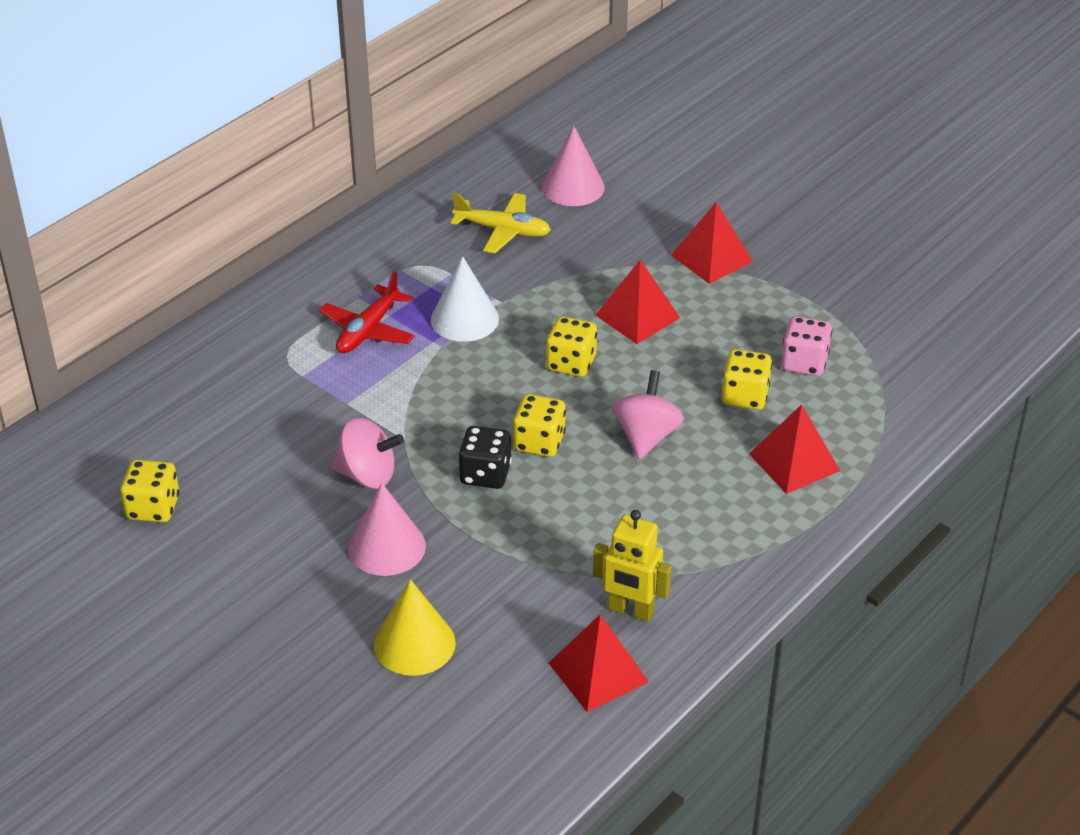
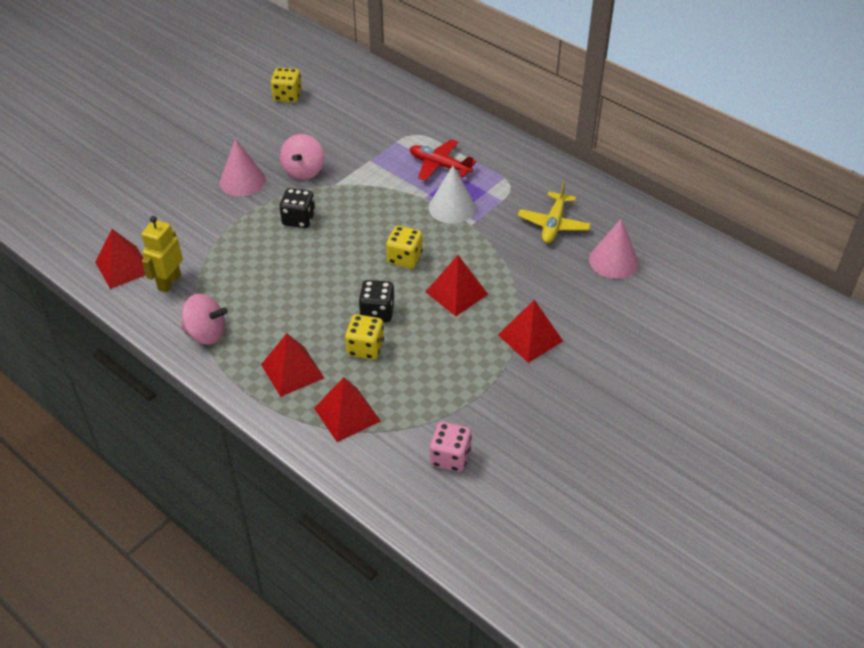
camera: 90 degrees right, 5 degrees up
yellow cone [374,580,456,676] -> none
yellow dice [513,394,566,457] -> none
pink spinning top [612,370,684,459] -> pink spinning top moved to [181,294,228,345]
pink dice [781,316,832,376] -> pink dice moved to [430,422,472,472]
none -> red pyramid [314,377,381,442]
none -> black dice [359,280,395,323]

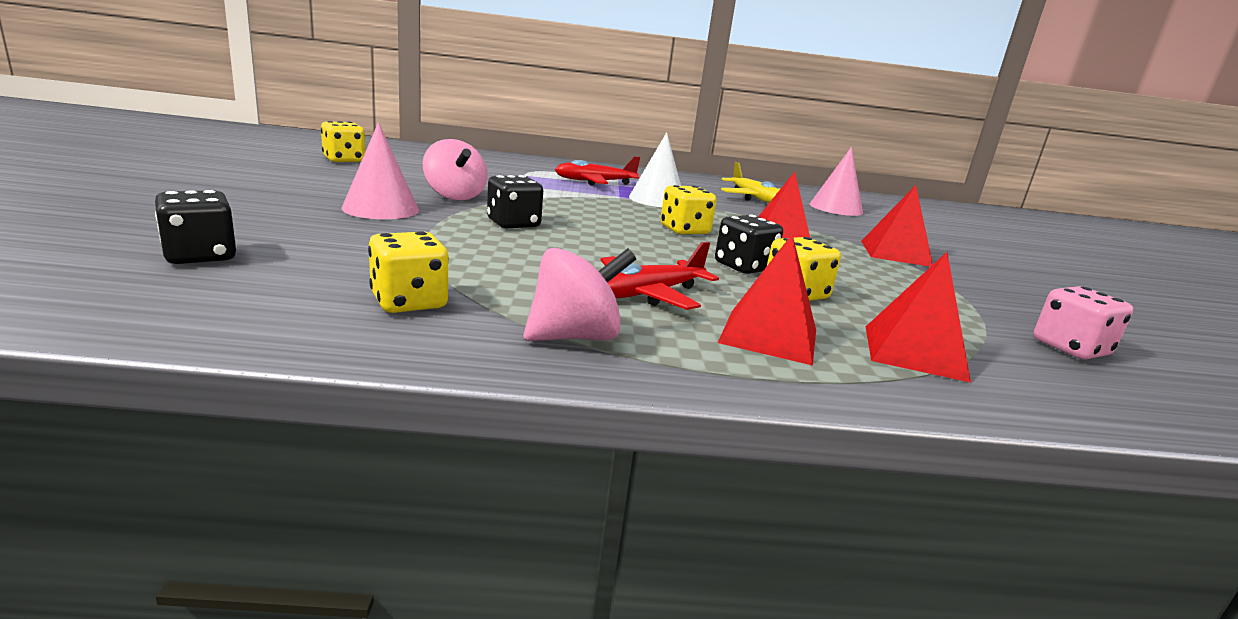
camera: 45 degrees left, 25 degrees down
red pyramid [95,229,145,289] -> none
yellow robot [141,216,183,293] -> yellow dice [368,231,449,313]
none -> black dice [155,190,237,264]
none -> red plane [601,242,719,310]

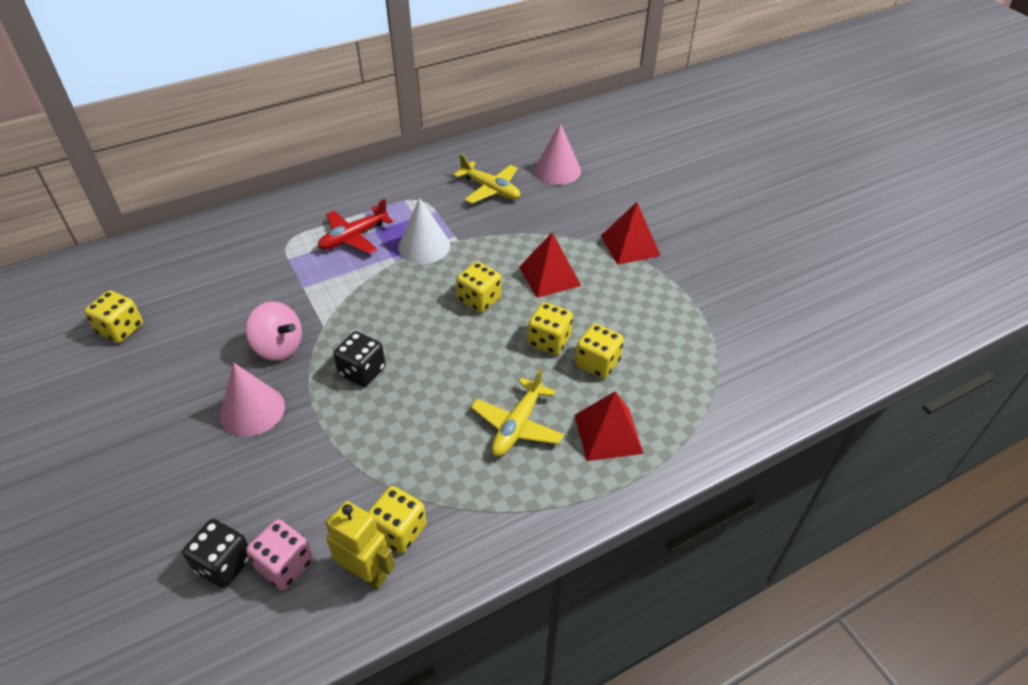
camera: 25 degrees left, 25 degrees up
pink spinning top [523,248,636,341] -> none
red plane [601,242,719,310] -> yellow plane [471,369,564,456]
black dice [715,215,783,274] -> yellow dice [528,302,573,355]
red pyramid [866,252,971,383] -> none
pink dice [1033,286,1133,359] -> pink dice moved to [246,519,313,590]
none -> yellow robot [325,501,395,589]

